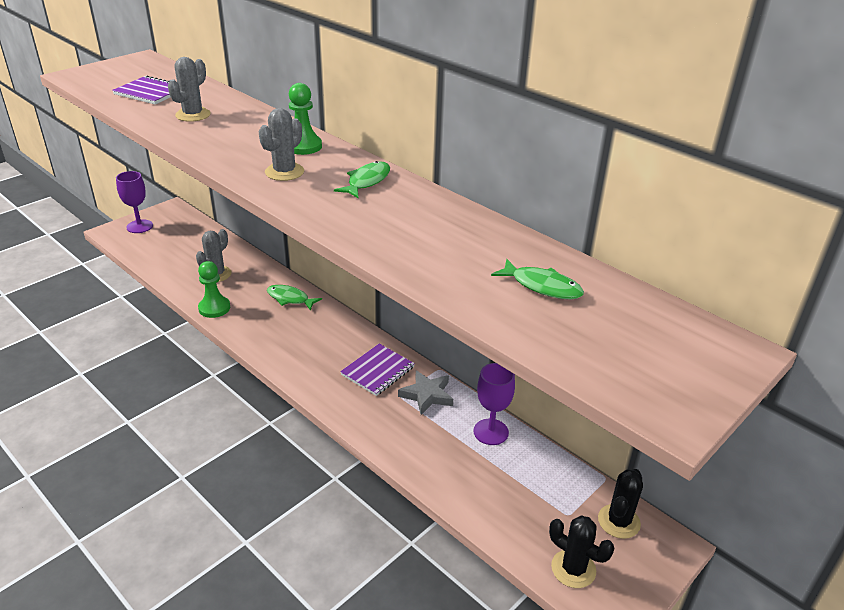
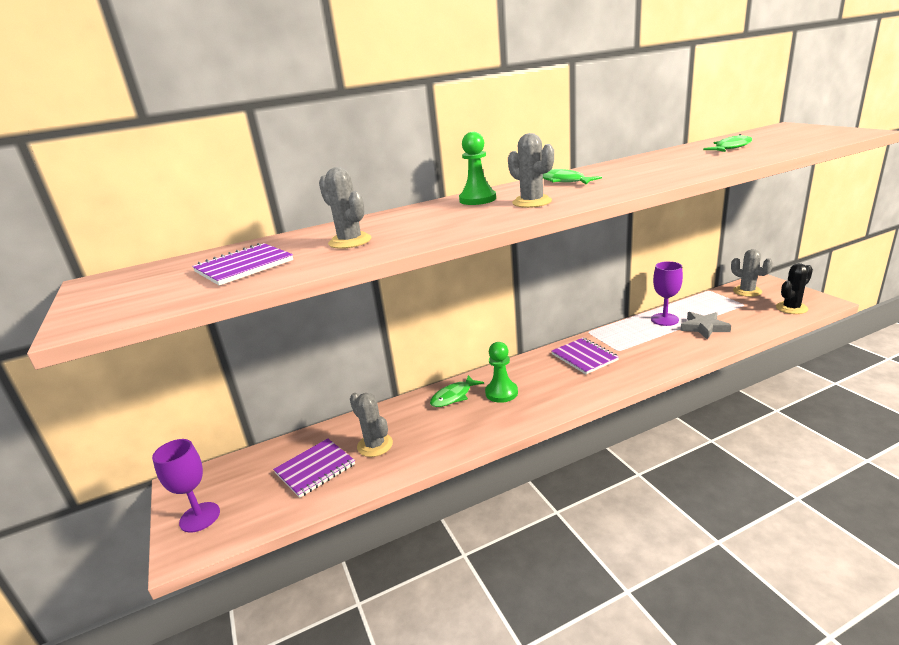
camera: 65 degrees left, 10 degrees down
green pawn [198,261,230,318] -> green pawn moved to [485,342,518,403]
grey star [398,370,453,415] -> grey star moved to [680,312,731,339]
black cactus [598,469,643,539] -> grey cactus [731,249,773,297]
none -> purple notebook [273,438,355,498]

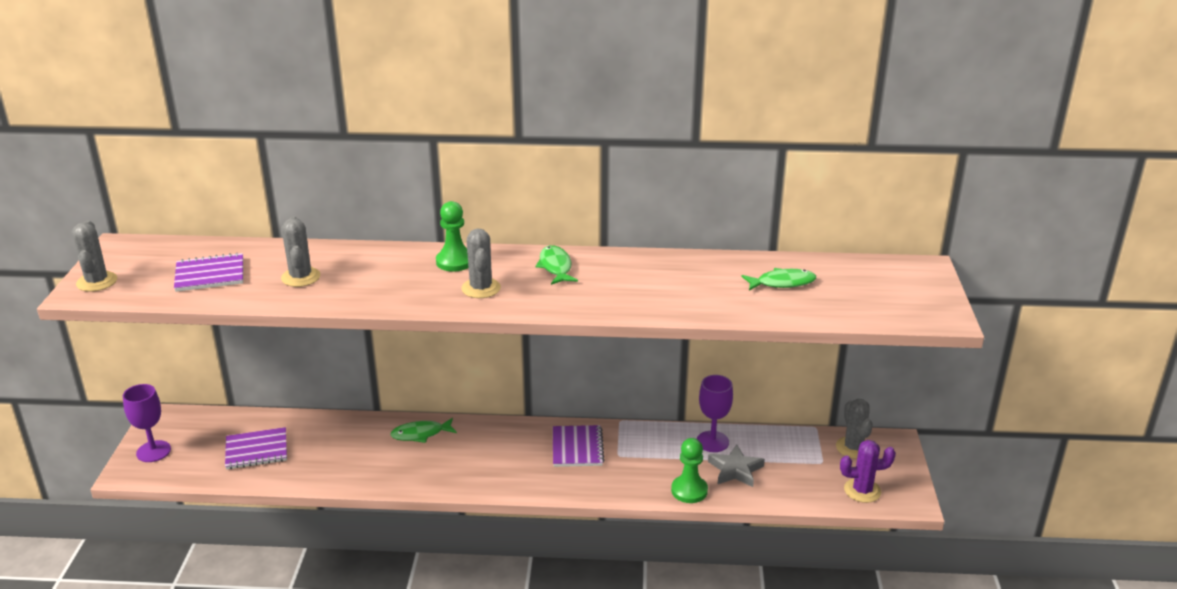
camera: 25 degrees right, 5 degrees up
grey cactus [350,393,393,457] -> grey cactus moved to [72,220,117,292]
green pawn [485,342,518,403] -> green pawn moved to [671,438,708,503]
black cactus [776,263,813,314] -> purple cactus [840,440,896,503]

